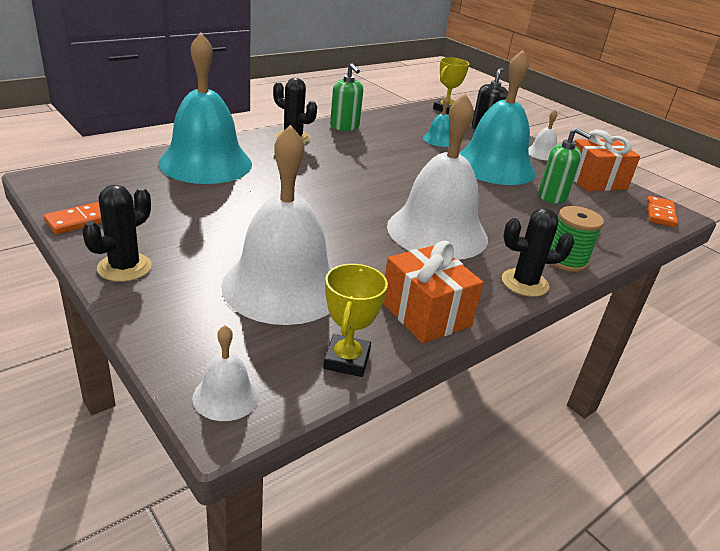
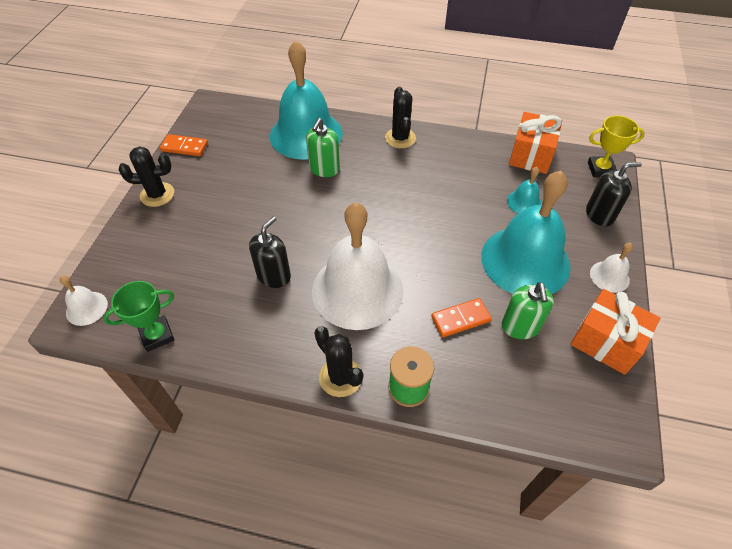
camera: 55 degrees right, 20 degrees up
white bell [221,125,332,325] -> none
yellow trophy [323,264,388,377] -> green trophy [103,281,174,352]
green soap dispenser [330,63,363,131] -> green soap dispenser moved to [306,118,340,177]
orange gift [383,241,483,343] -> orange gift moved to [509,112,562,174]
orange domino [647,196,678,228] -> orange domino moved to [431,298,492,337]
none -> black soap dispenser [249,216,291,288]

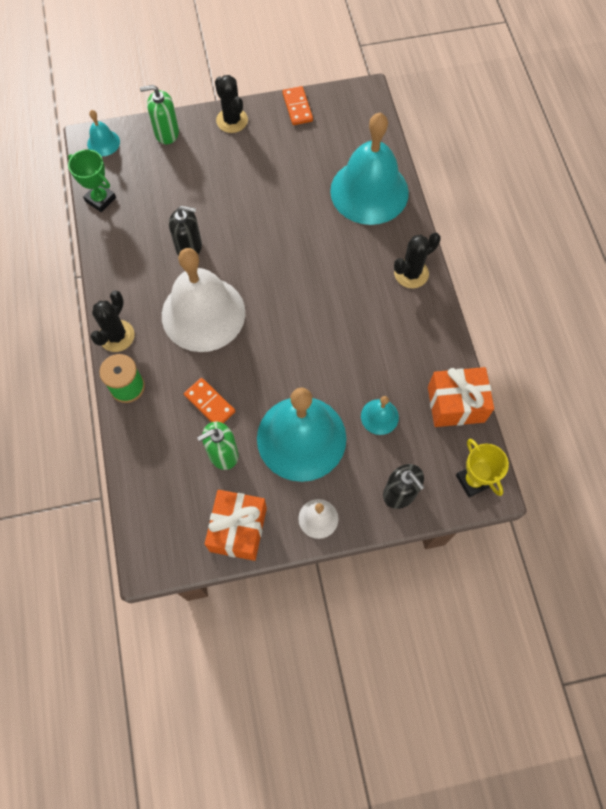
camera: 65 degrees right, 15 degrees up
white bell [60,276,108,326] -> turquoise bell [87,110,120,156]
green soap dispenser [306,118,340,177] -> green soap dispenser moved to [140,85,179,144]

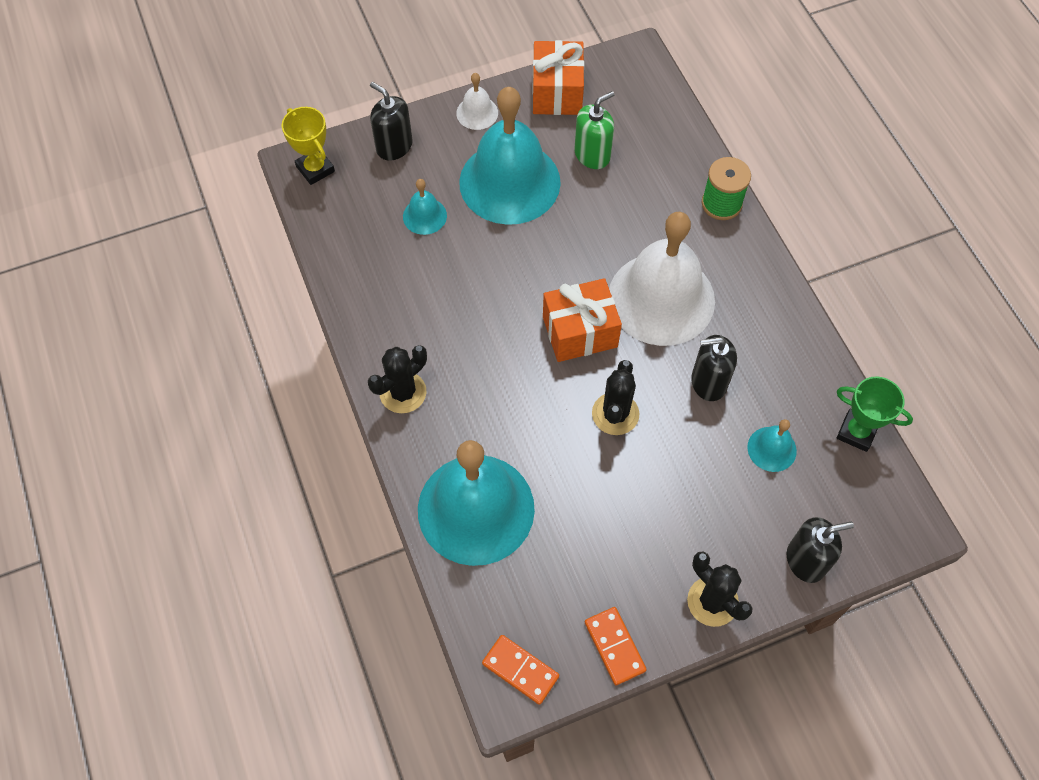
camera: 170 degrees right, 5 degrees down
turquoise bell [87,110,120,156] -> turquoise bell moved to [747,419,797,472]
black cactus [90,291,135,352] -> black cactus moved to [592,360,639,435]
green soap dispenser [140,85,179,144] -> black soap dispenser [787,517,854,583]
orange domino [184,378,235,423] -> orange domino moved to [482,635,559,705]
orange gift [428,367,494,427] -> orange gift moved to [543,278,622,362]

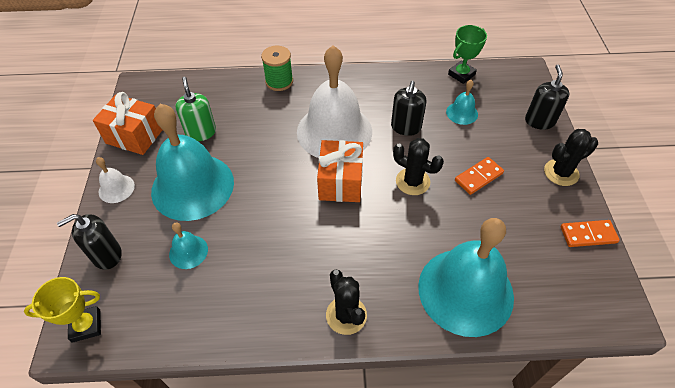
camera: 70 degrees left, 10 degrees down
orange domino [482,635,559,705] -> orange domino moved to [455,157,504,195]

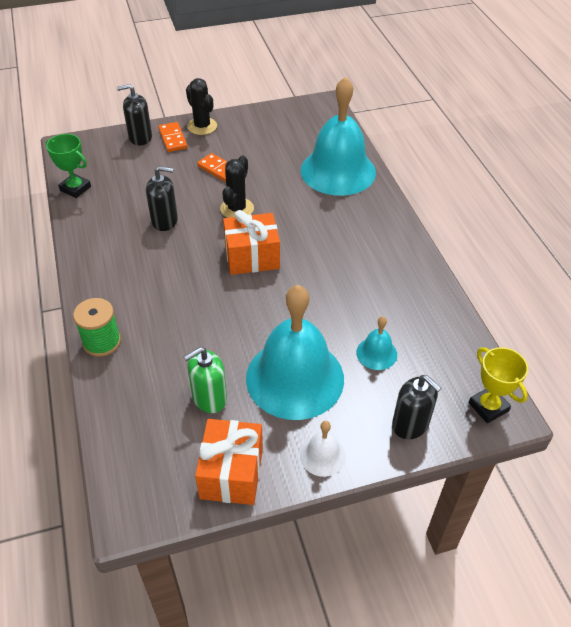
camera: 105 degrees left, 5 degrees down
white bell [297,45,372,158] -> none
black cactus [326,269,367,335] -> none
turquoise bell [446,80,478,125] -> none
orange domino [561,220,620,247] -> orange domino moved to [158,122,188,152]

